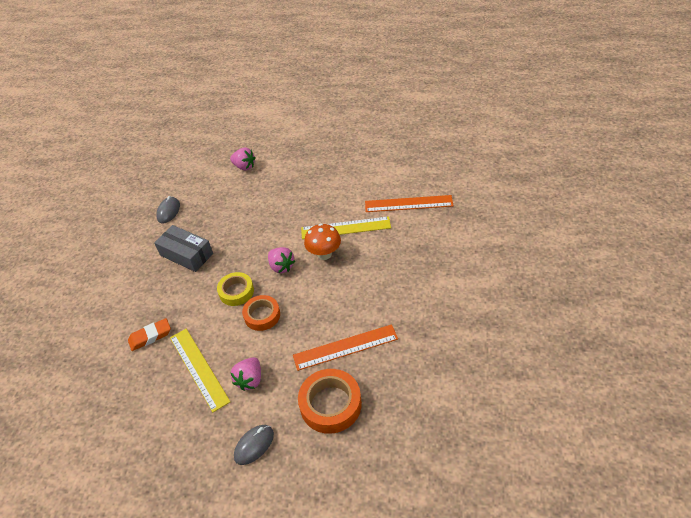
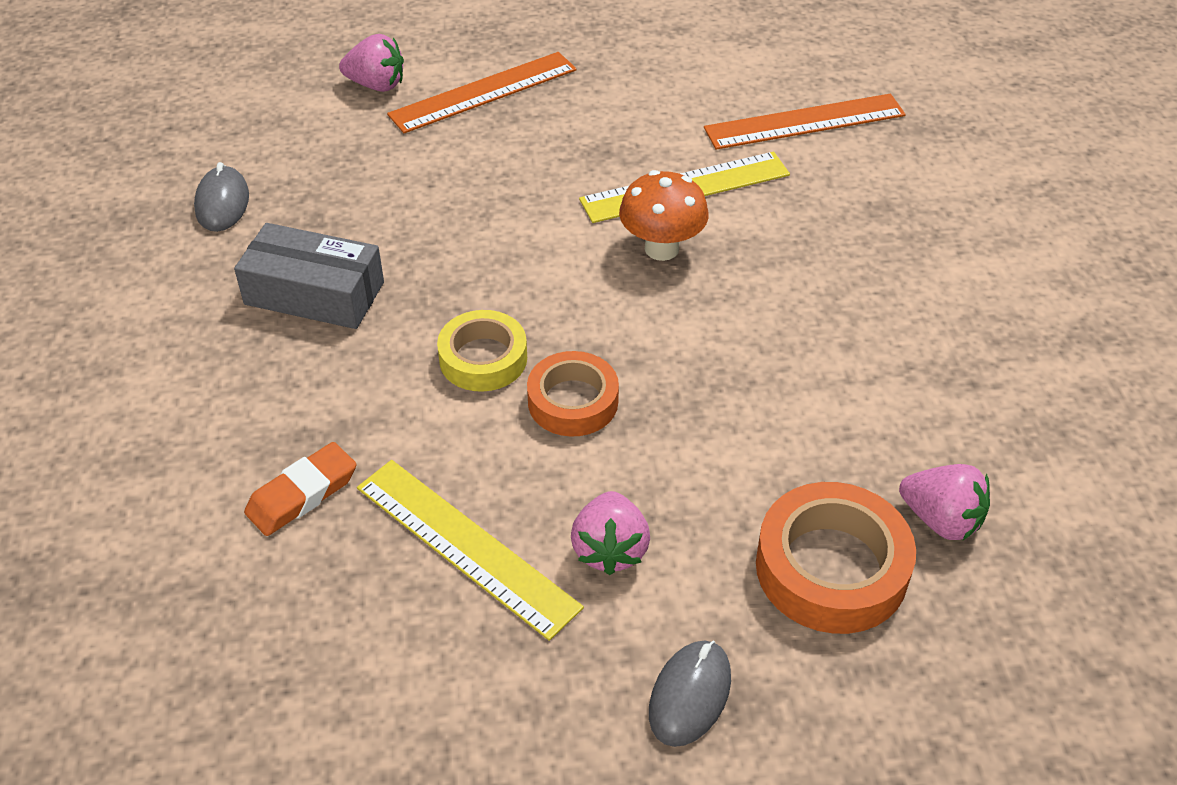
camera: 20 degrees left, 0 degrees up
pink strawberry [268,247,295,273] -> pink strawberry moved to [899,464,990,540]
orange ruler [293,324,398,371] -> orange ruler moved to [387,52,577,133]

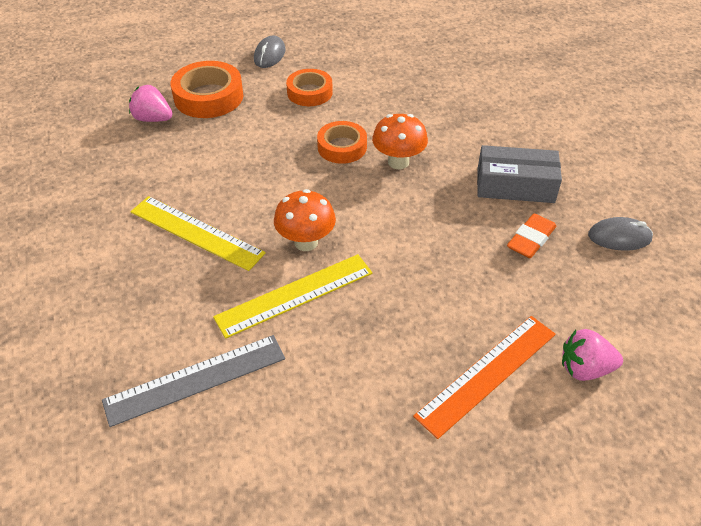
camera: 170 degrees right, 0 degrees up
grey mouse [194,162,249,232] -> grey mouse turned 75 degrees counterclockwise [588,217,653,251]
orange eraser [244,442,356,536] -> orange eraser moved to [507,213,556,258]
yellow ruler [357,460,584,641] -> yellow ruler moved to [130,196,266,271]
yellow tape [437,310,527,392] -> orange mushroom [372,114,428,169]
pink strawberry [571,491,650,575] -> orange tape [286,69,333,106]
orange ruler [704,94,906,150] -> grey ruler [102,335,285,427]

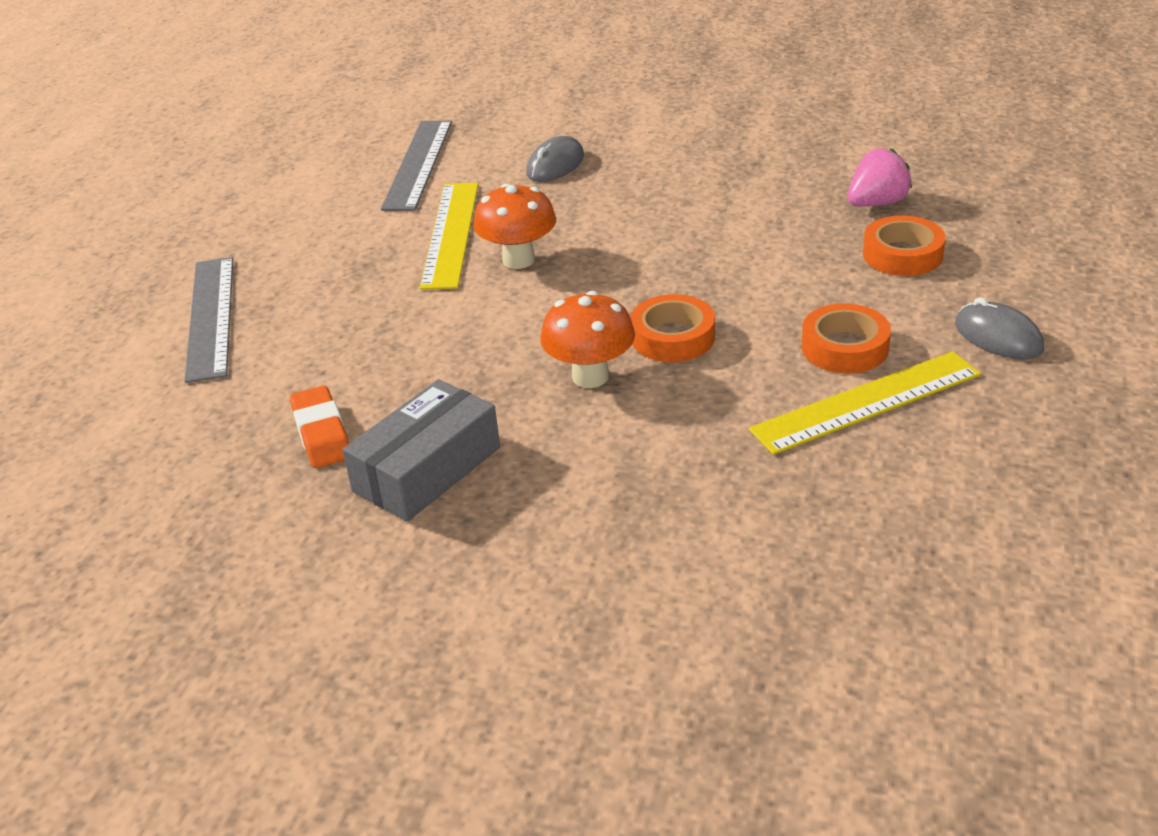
camera: 125 degrees right, 10 degrees down
yellow ruler [130,196,266,271] -> yellow ruler moved to [749,351,981,455]
orange tape [171,61,243,118] -> orange tape [863,215,945,276], size x0.66
orange ruler [413,316,556,439] -> grey ruler [184,257,233,383]
pink strawberry [562,329,623,381] -> none
grey mouse [588,217,653,251] -> grey mouse moved to [526,136,584,182]

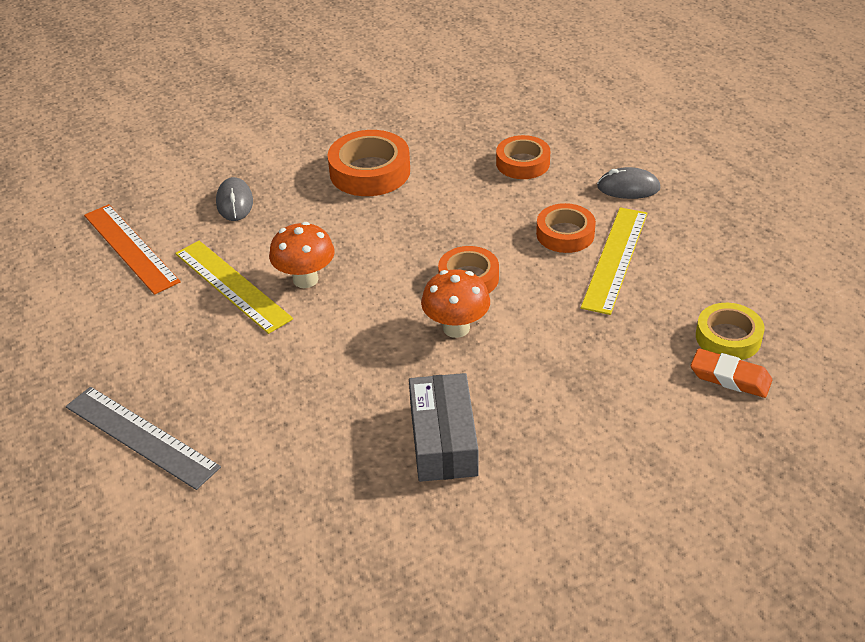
camera: 45 degrees left, 5 degrees up
orange eraser [290,386,349,468] -> orange eraser moved to [691,348,772,398]
grey ruler [381,121,452,211] -> orange ruler [84,204,181,295]
pink strawberry [848,148,912,206] -> none
none -> orange tape [328,130,410,196]
none -> yellow tape [696,303,765,360]

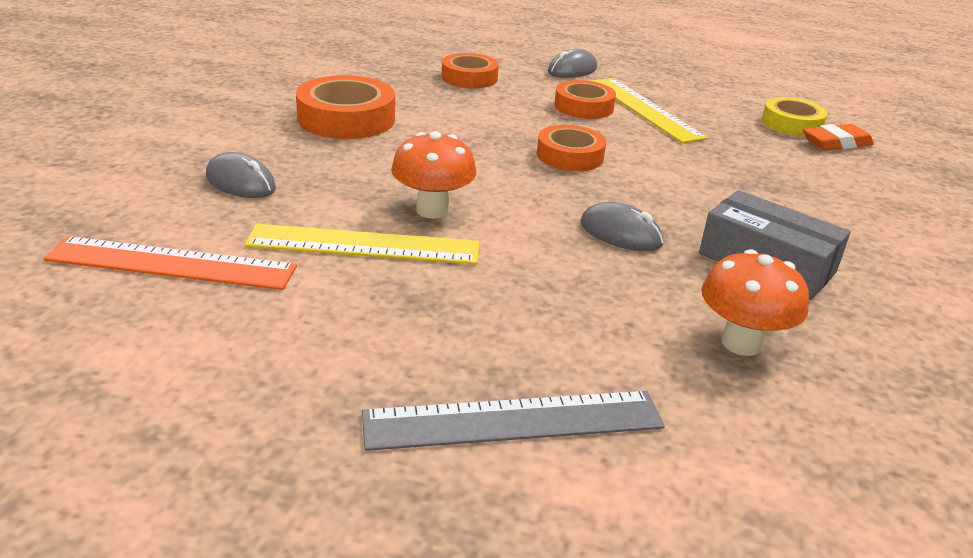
camera: 50 degrees left, 10 degrees down
orange mushroom [421,269,490,338] -> orange mushroom moved to [701,249,809,356]
none -> grey mouse [580,202,663,251]

